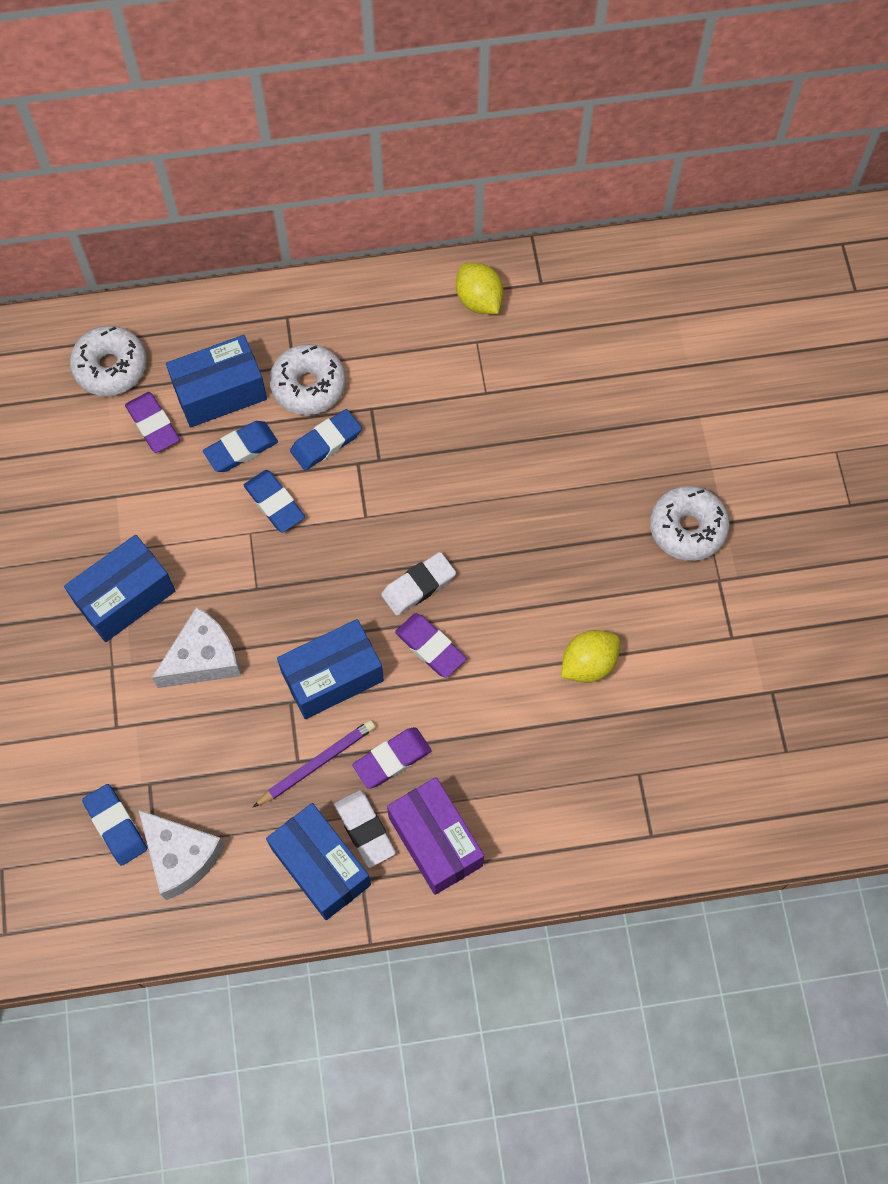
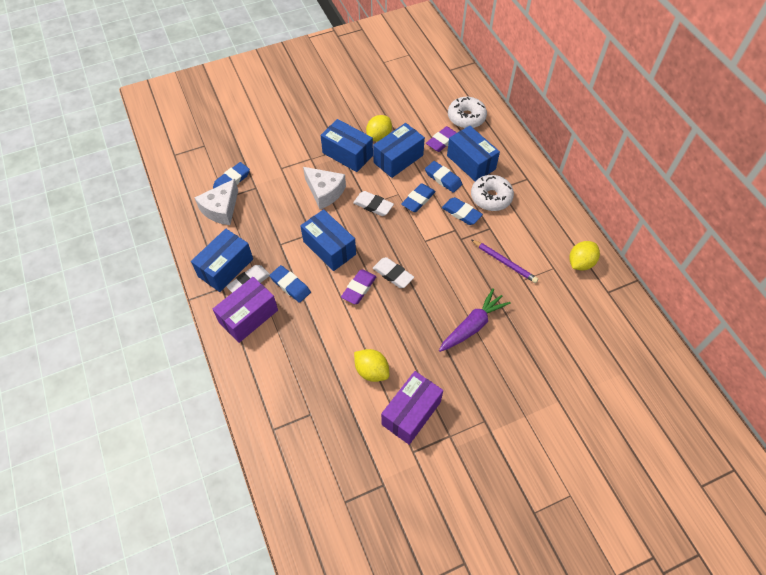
camera: 75 degrees right, 10 degrees down
purple pencil [253,720,376,807] -> purple pencil moved to [472,240,538,283]
purple eraser [352,727,432,789] -> blue eraser [270,265,311,303]
white donut [650,486,730,561] -> none
none -> white eraser [353,191,394,216]
none -> yellow lemon [366,115,392,142]
none -> blue box [373,123,425,178]
none -> purple box [381,371,443,445]
none -> purple carrot [439,288,511,352]

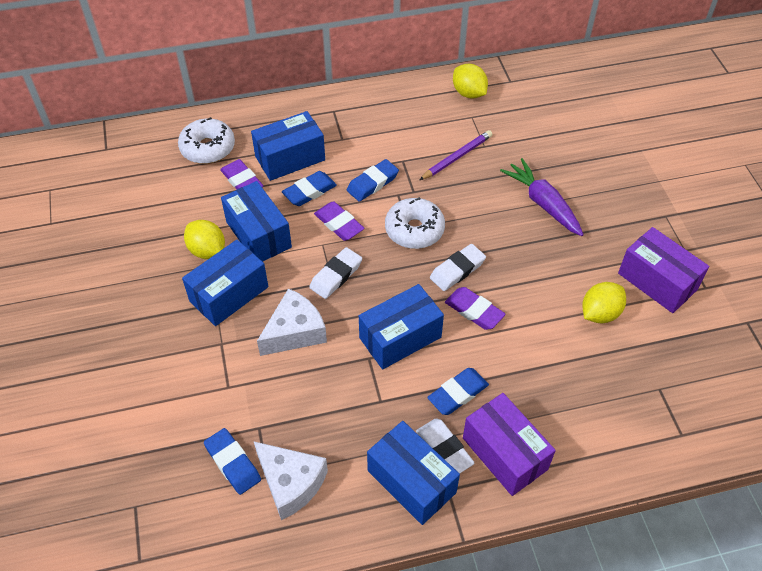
camera: 80 degrees left, 5 degrees down
blue eraser [401,183,436,212] -> purple eraser [314,201,364,241]
white donut [471,175,514,211] -> white donut moved to [385,197,445,249]

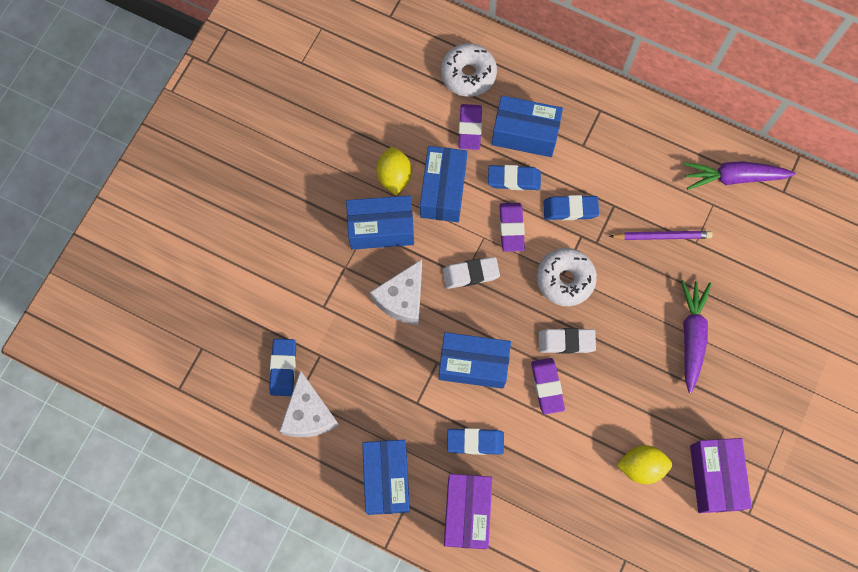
camera: 40 degrees right, 20 degrees up
white cheese [257,288,327,356] -> white cheese turned 120 degrees clockwise [370,259,422,325]
white eraser [416,418,475,474] -> none
yellow lemon [453,64,488,99] -> purple carrot [684,161,796,190]

